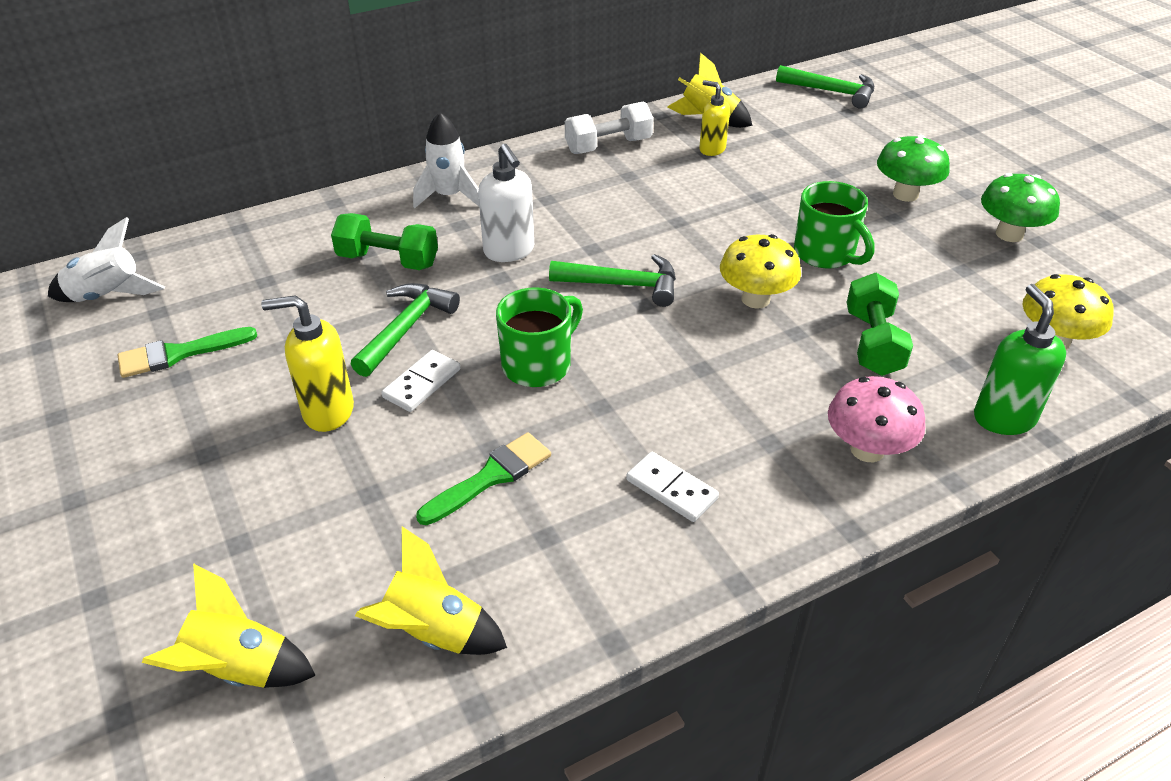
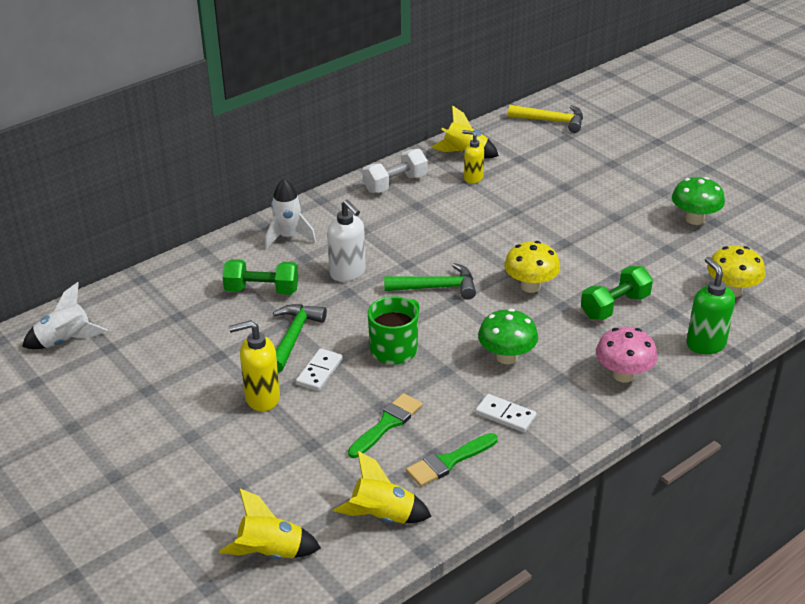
camera: 10 degrees left, 5 degrees down
green brush [118,327,257,378] -> green brush moved to [406,433,498,487]
green hammer [776,65,874,109] -> yellow hammer [508,105,583,133]
green mug [794,181,874,268] -> none
green dumbbell [847,273,913,376] -> green dumbbell turned 60 degrees clockwise [581,266,653,320]
green mushroom [877,135,950,202] -> green mushroom moved to [478,309,538,364]

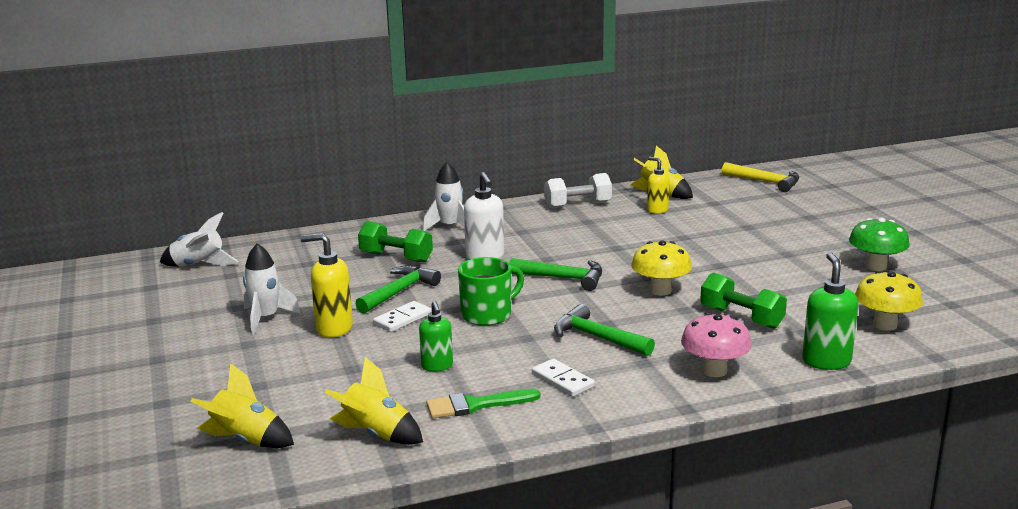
camera: 20 degrees right, 15 degrees down
green brush [348,393,423,458] -> green soap dispenser [419,301,453,372]
green mushroom [478,309,538,364] -> green hammer [554,304,655,356]
green dumbbell [581,266,653,320] -> green dumbbell turned 60 degrees clockwise [700,273,787,329]
none -> white rocket [243,243,301,334]

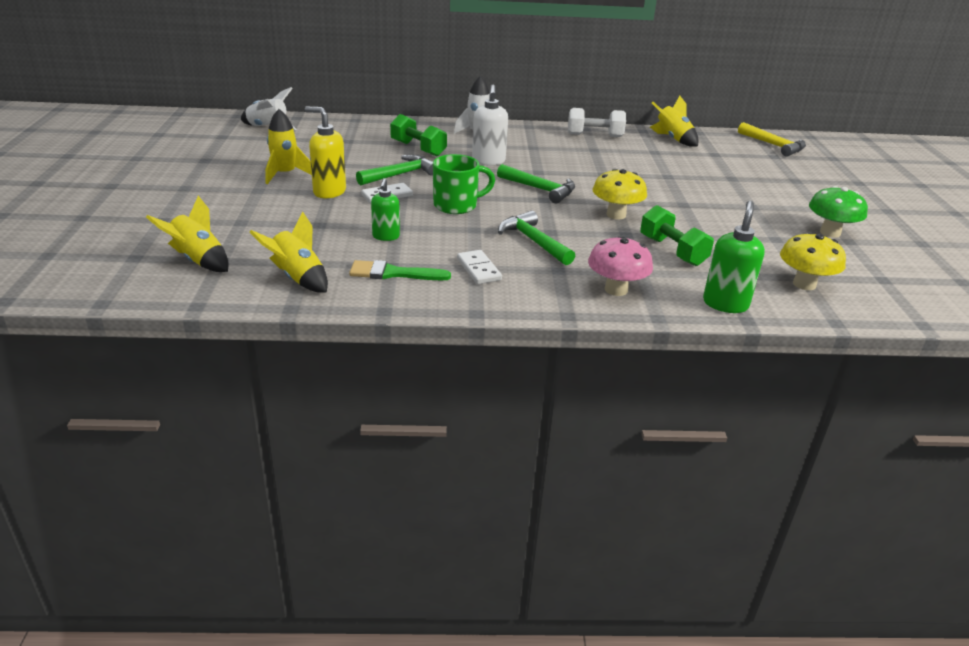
camera: 15 degrees right, 10 degrees up
white rocket [243,243,301,334] -> yellow rocket [265,109,312,184]
yellow soap dispenser [647,157,670,214] -> none

